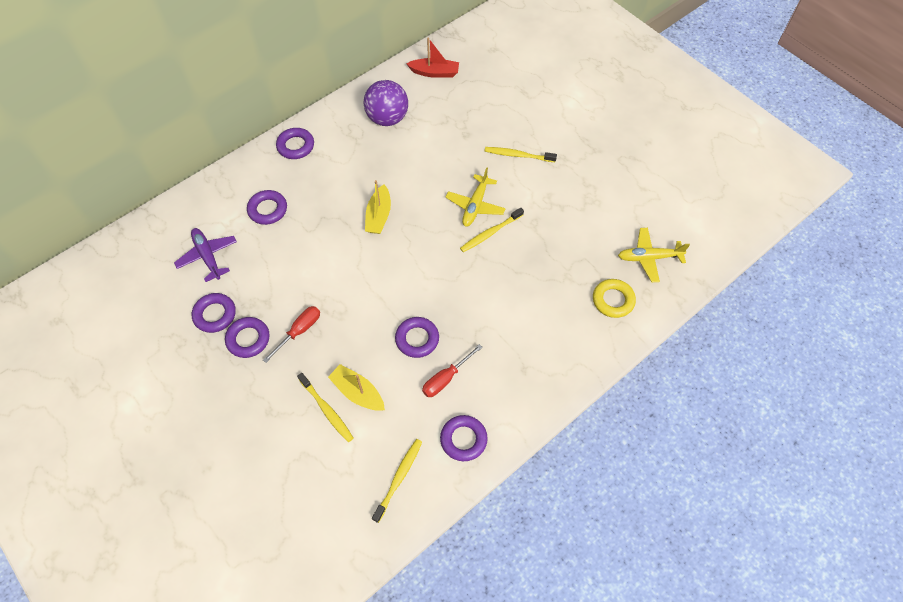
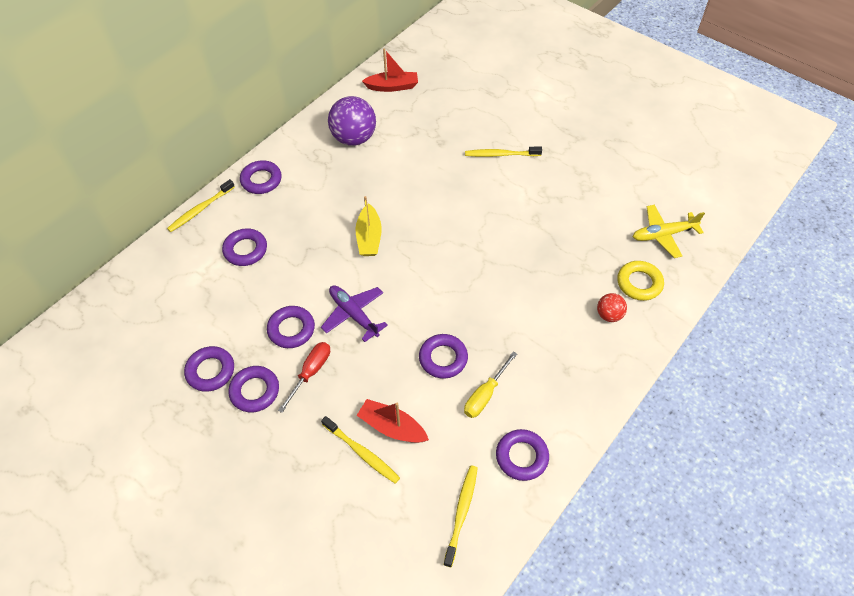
camera: 10 degrees left, 5 degrees down
purple plane [174,228,237,282] -> purple plane moved to [321,285,388,342]
yellow boat [328,364,385,411] -> red boat [357,399,429,443]
red screwdriver [422,344,483,397] -> yellow screwdriver [464,351,517,418]
yellow plane [445,167,506,227] -> none
yellow toothbrush [460,208,524,252] -> yellow toothbrush moved to [167,179,235,232]
none -> purple ring [267,306,315,348]
none -> red ball [597,293,627,322]

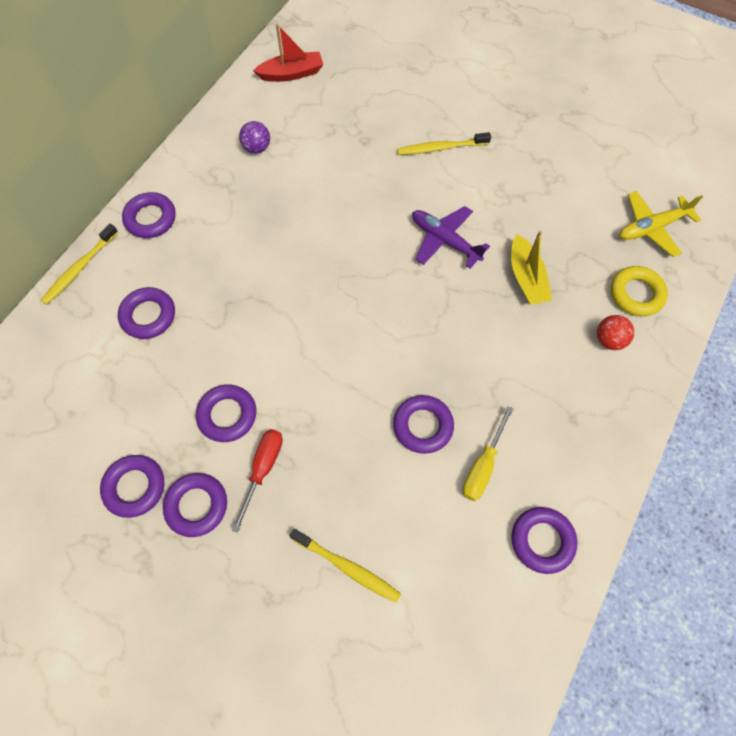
camera: 10 degrees left, 10 degrees up
purple plane [321,285,388,342] -> purple plane moved to [412,206,490,268]
purple ball [328,96,376,146] -> purple ball [239,121,270,154], size x0.51
yellow boat [355,196,382,256] -> yellow boat moved to [511,231,552,305]
red boat [357,399,429,443] -> none
yellow toothbrush [444,465,478,567] -> none

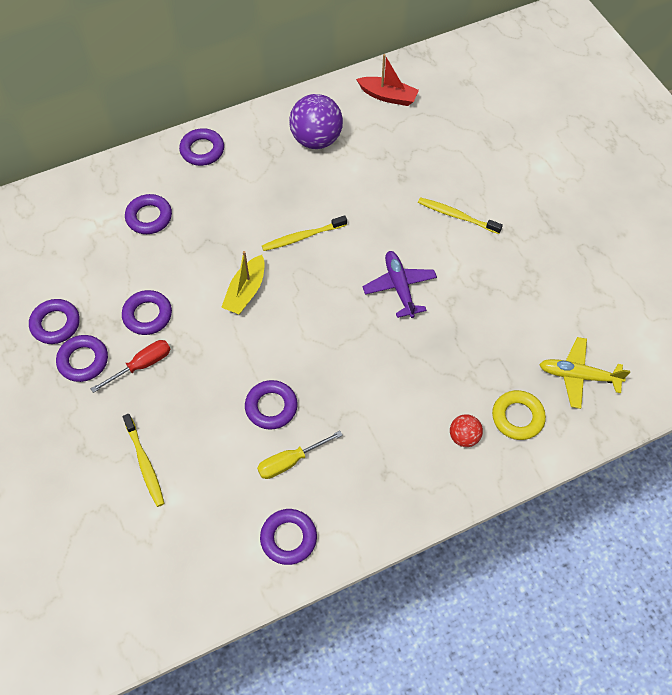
camera: 35 degrees right, 5 degrees down
yellow toothbrush [41,224,118,305] -> yellow toothbrush moved to [262,215,347,251]
purple ball [239,121,270,154] -> purple ball [289,94,343,149], size x1.95
yellow boat [511,231,552,305] -> yellow boat moved to [221,251,265,314]

